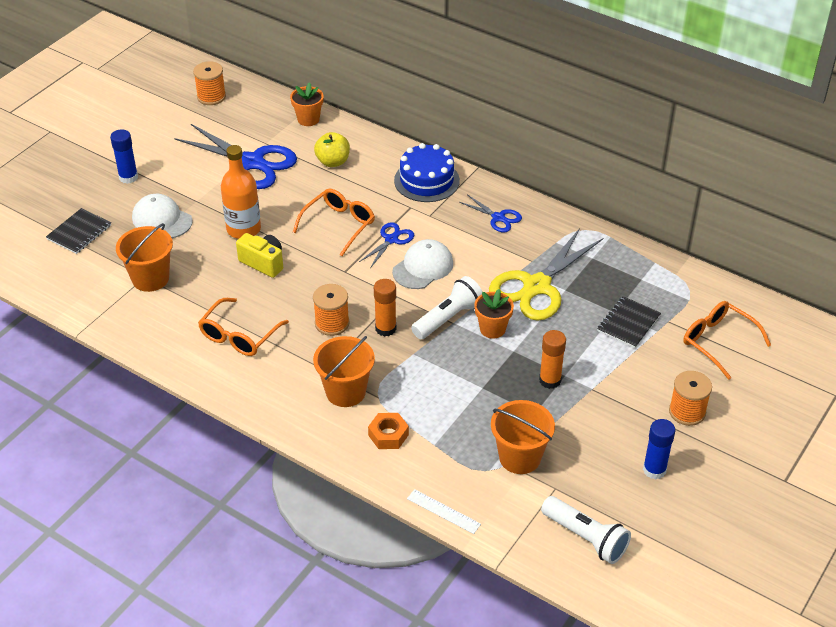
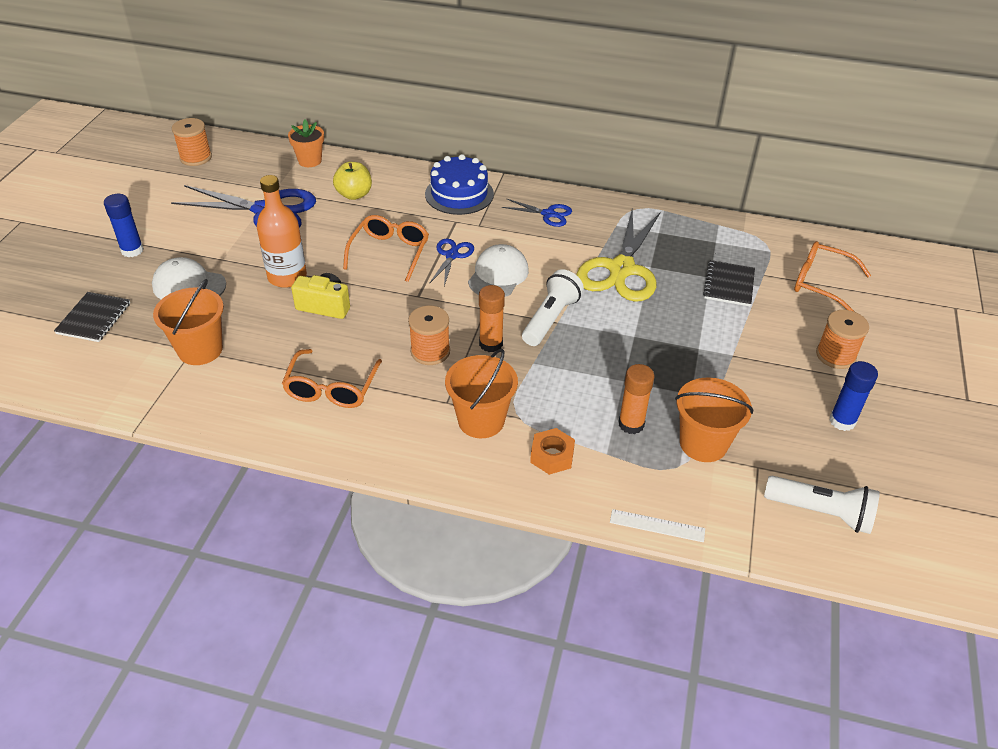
camera: 20 degrees left, 0 degrees up
orange flower pot [474,289,514,339] -> none
orange glue stick [539,330,566,389] -> orange glue stick moved to [619,364,654,434]

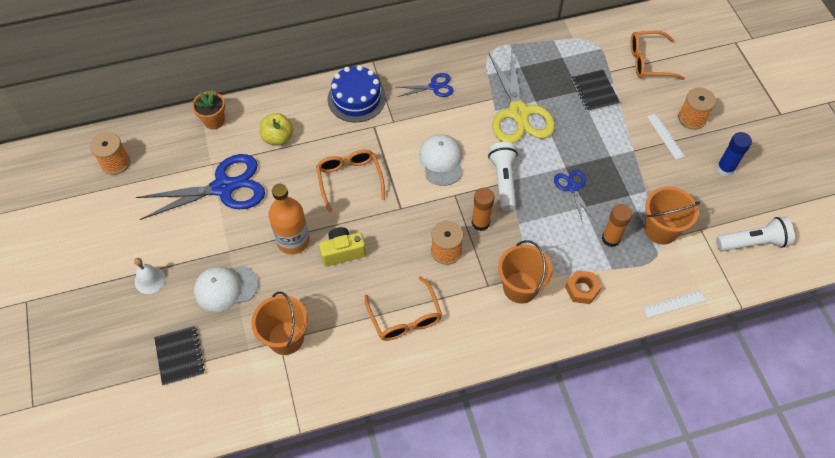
camera: 30 degrees left, 15 degrees up
blue glue stick [104,194,144,257] -> white bell [134,258,166,294]
blue scissors [429,239,474,286] -> blue scissors moved to [554,170,594,223]
none -> white ruler [647,113,685,160]

